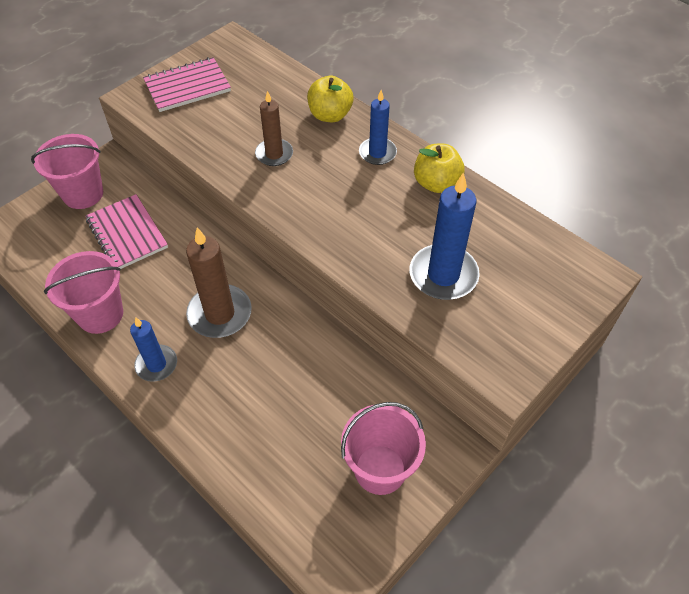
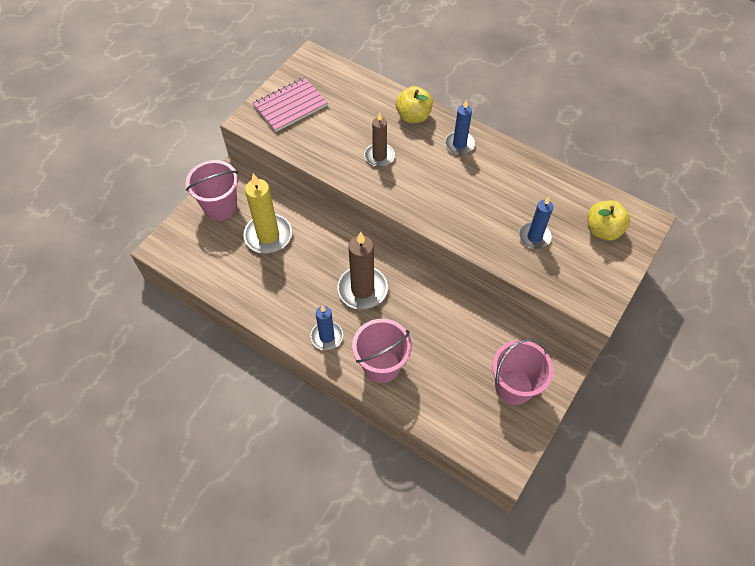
camera: 10 degrees left, 5 degrees up
pink bucket [44,251,123,334] -> pink bucket moved to [352,319,412,383]
pink notebook [86,194,168,269] -> yellow candle [244,173,292,253]
blue candle [410,172,480,300] -> blue candle [519,197,553,249], size x0.62
yellow apple [414,144,465,193] -> yellow apple moved to [587,200,630,241]

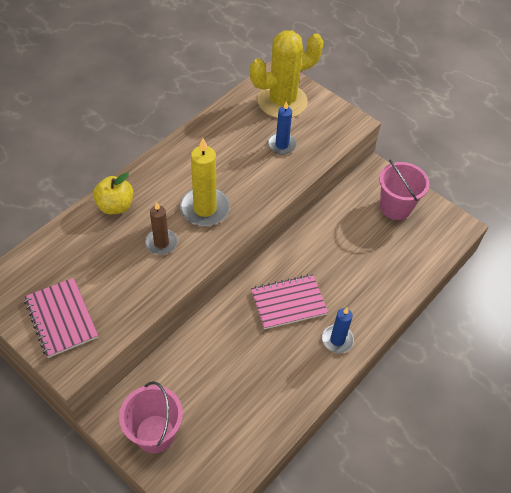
camera: 85 degrees left, 5 degrees down
yellow candle [244,173,292,253] -> yellow candle moved to [180,138,230,226]
brown candle [337,232,388,310] -> pink notebook [251,274,328,329]
pink bucket [352,319,412,383] -> none
blue candle [445,100,475,155] -> none
yellow apple [587,200,630,241] -> yellow cactus [250,30,324,118]

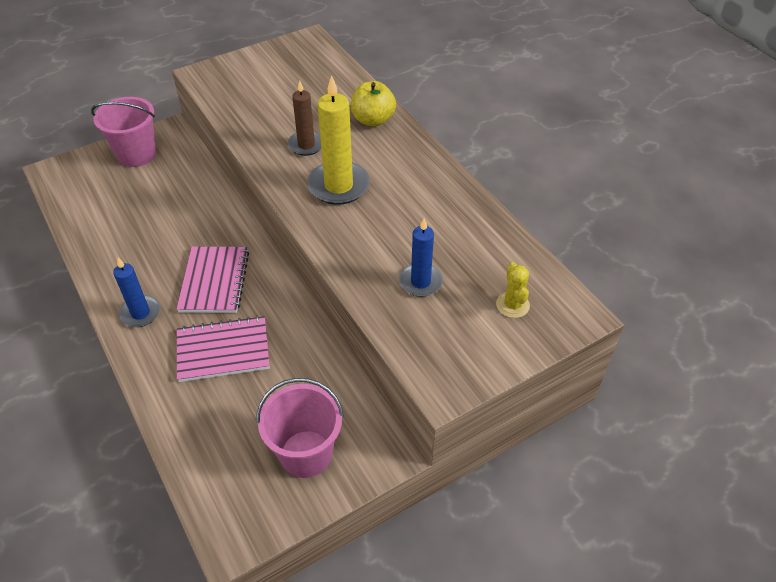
camera: 110 degrees right, 5 degrees down
pink notebook [24,278,98,358] -> pink notebook moved to [177,315,270,382]
yellow cactus [250,30,324,118] -> yellow cactus [496,262,530,318], size x0.41

